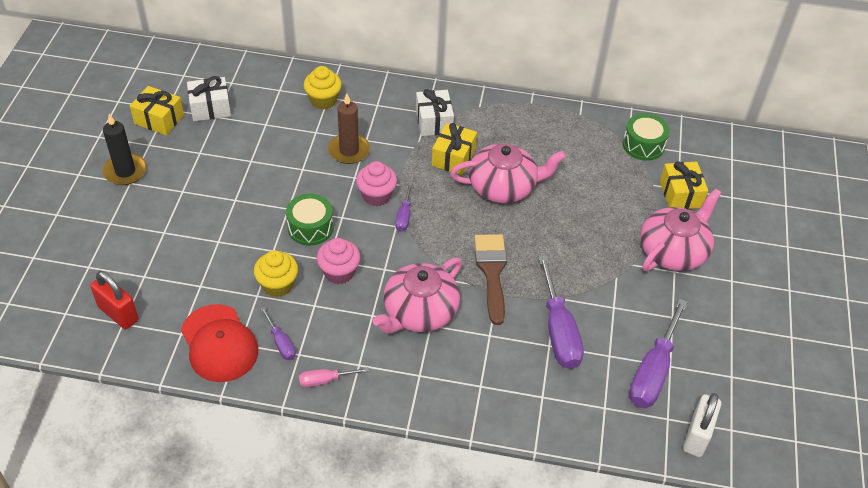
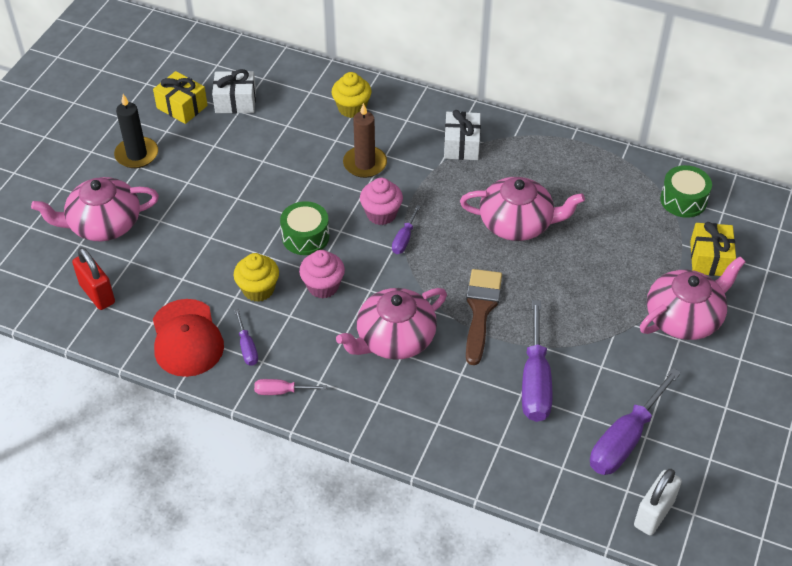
camera: 15 degrees right, 0 degrees up
yellow gift [432,123,477,175] -> none
none -> pink teapot [31,177,159,241]

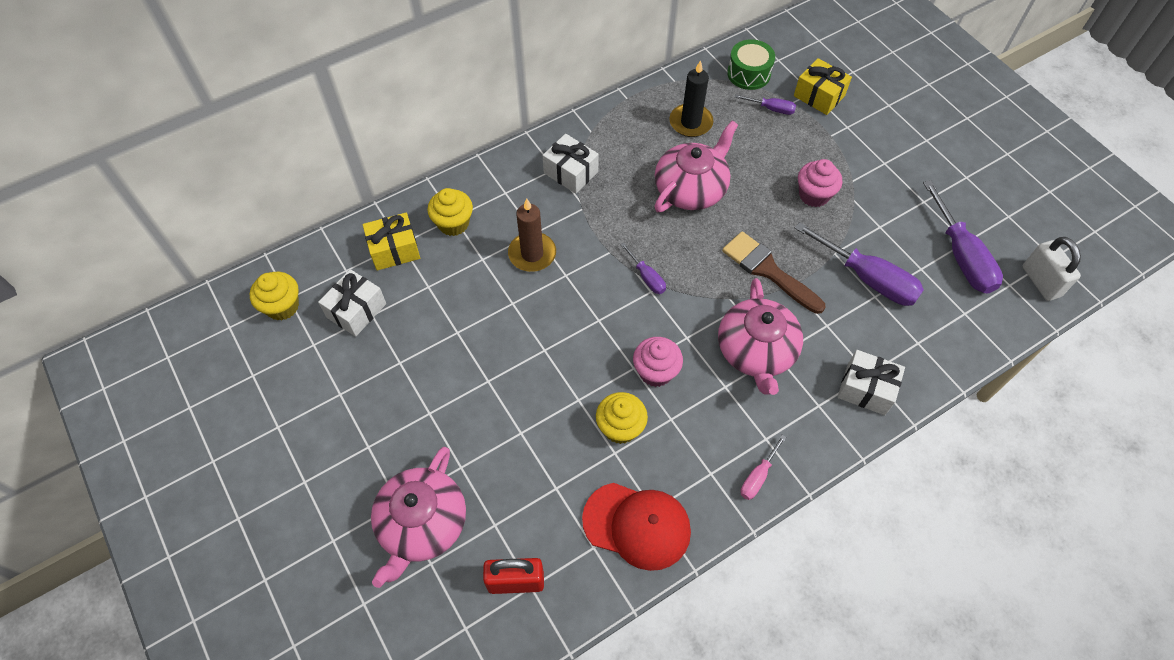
camera: 55 degrees left, 10 degrees up
black candle [114,94,158,168] -> black candle moved to [669,60,713,137]
yellow gift [153,71,208,124] -> yellow gift moved to [363,213,420,271]
purple screwdriver [234,309,258,366] -> purple screwdriver moved to [735,94,796,115]
green drum [280,201,329,255] -> none
pink cupcake [360,178,403,225] -> pink cupcake moved to [798,159,842,207]
pink teapot [640,256,745,340] -> none
none -> yellow cupcake [250,272,299,321]
none -> white gift [837,350,905,415]

